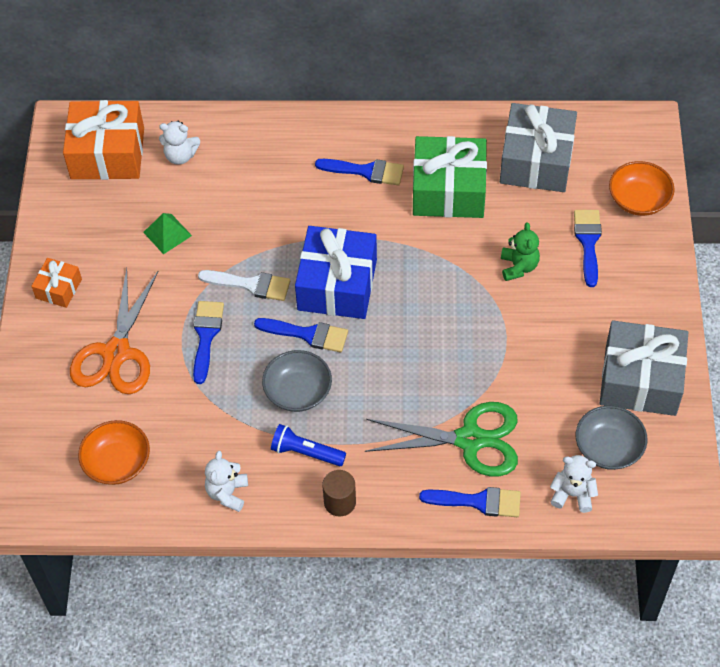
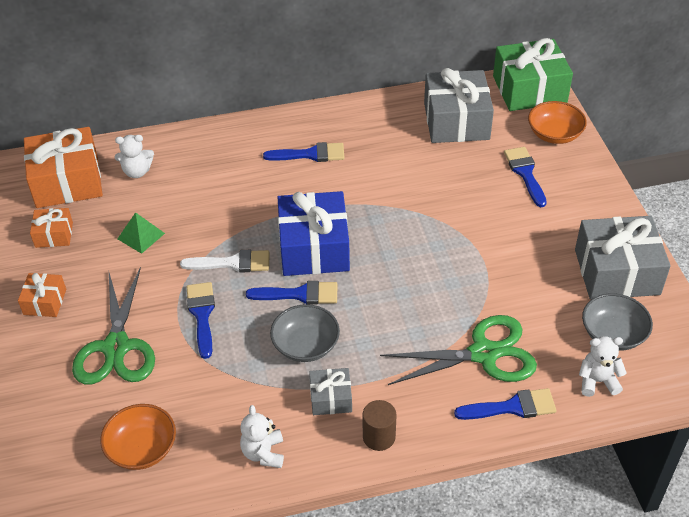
camera: 15 degrees left, 10 degrees down
orange scissors [70,268,158,394] -> green scissors [72,267,155,385]
blue flashlight [271,424,346,466] -> grey gift [309,368,352,415]
green gift [413,136,487,218] -> green gift moved to [493,38,573,111]
green teddy bear [501,222,540,281] -> none
none -> orange gift [30,208,73,248]

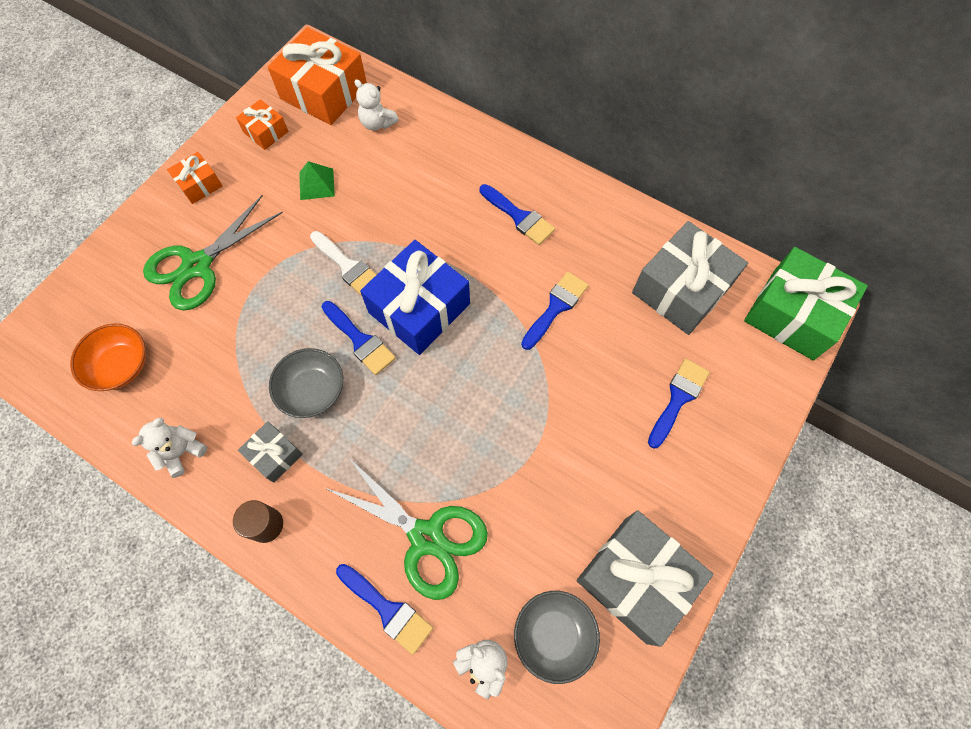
camera: 45 degrees right, 20 degrees up
blue brush [187,282,215,359] -> blue brush moved to [521,272,589,350]
orange bowl [528,101,587,144] -> none

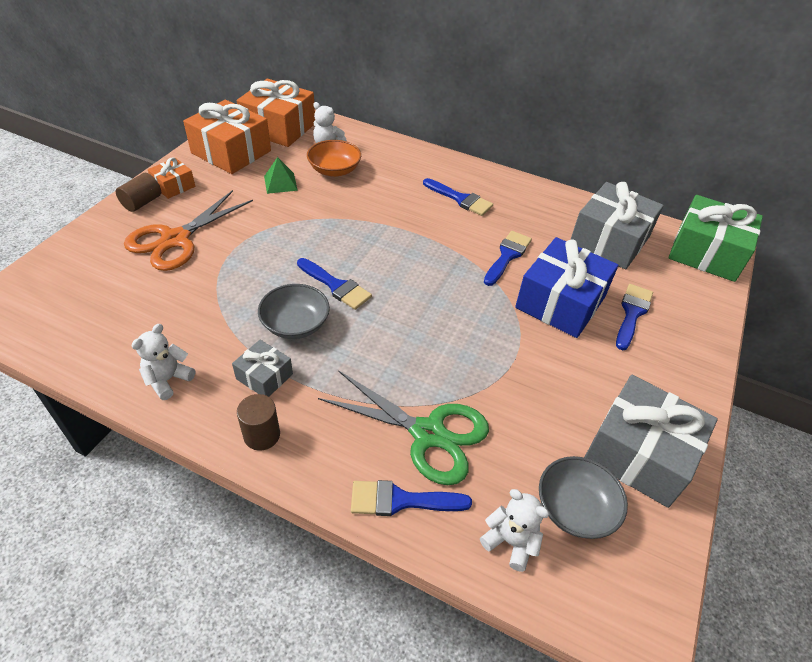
camera: 10 degrees left, 20 degrees down
orange bowl [70,324,146,391] -> orange bowl moved to [307,140,361,177]
green scissors [143,195,283,311] -> orange scissors [124,190,253,271]
orange gift [236,99,288,150] -> orange gift [183,99,271,174], size x1.99
white brush [310,231,376,296] -> none
blue brush [336,564,433,655] -> blue brush turned 150 degrees clockwise [351,480,472,516]
blue gift [360,240,470,355] -> blue gift moved to [515,237,618,338]
none -> brown cylinder [116,173,161,212]

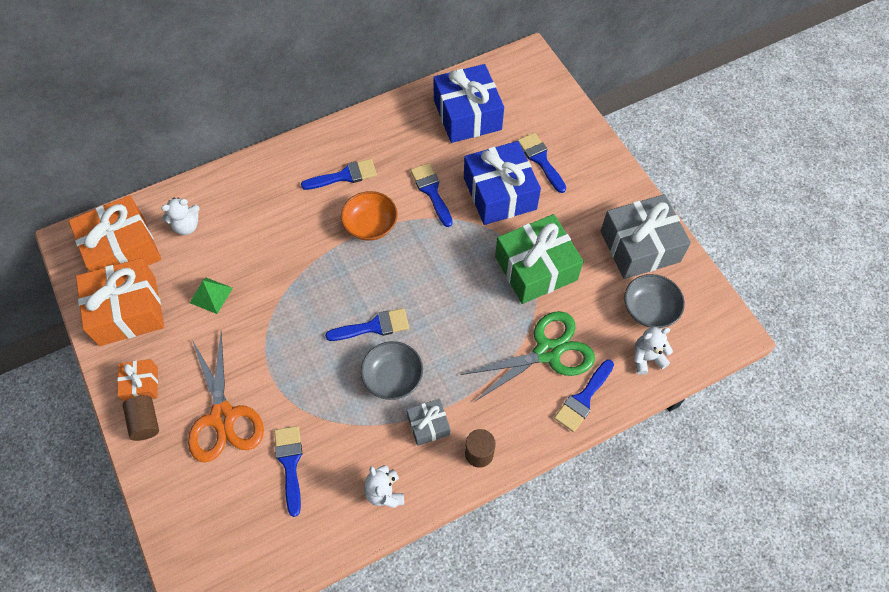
camera: 50 degrees left, 15 degrees up
orange bowl [307,140,361,177] -> orange bowl moved to [341,191,398,241]
grey gift [570,182,664,269] -> blue gift [433,64,504,143]
green gift [668,195,763,282] -> green gift moved to [495,214,584,304]
none -> blue brush [274,426,302,517]

